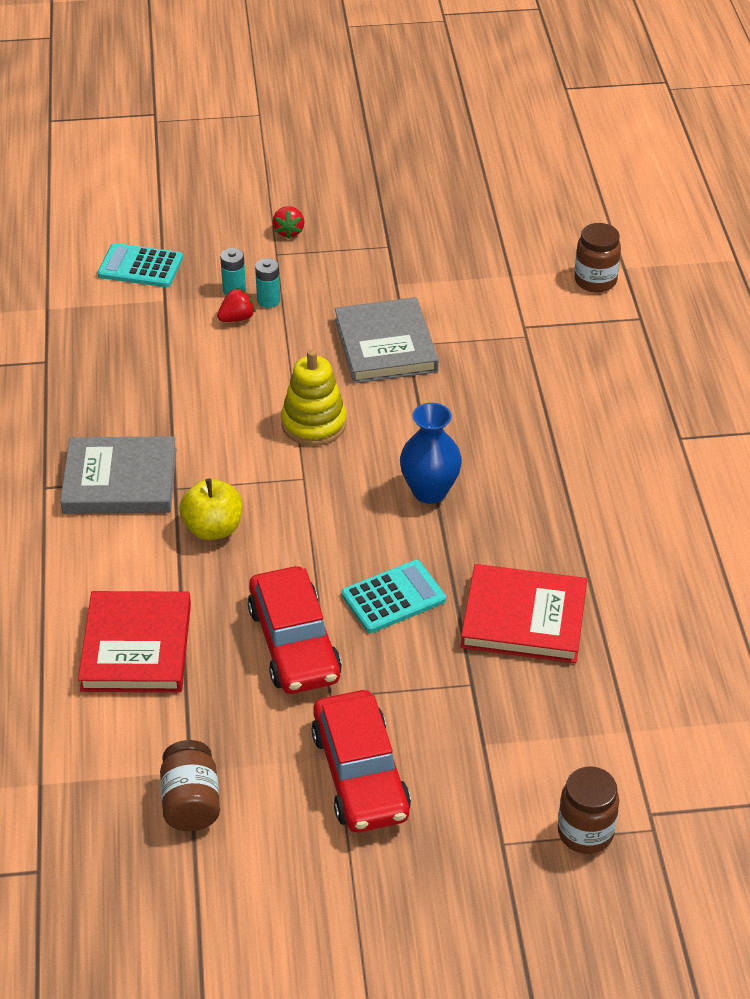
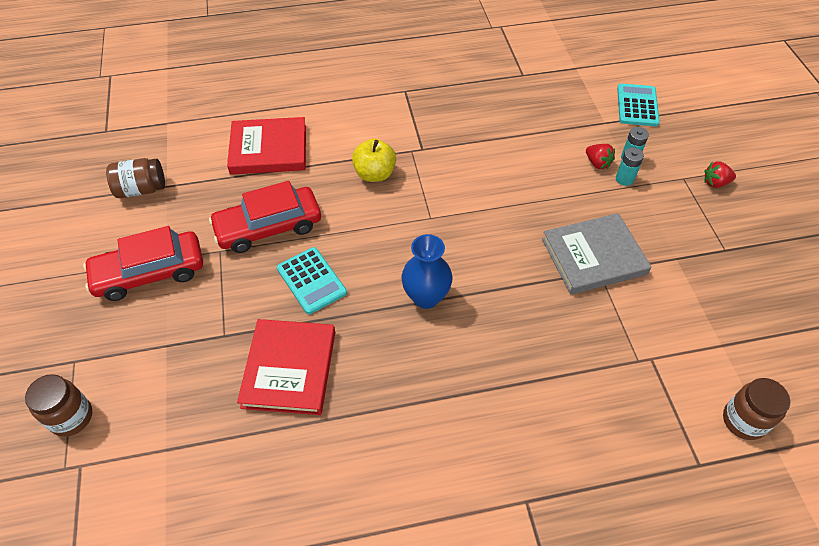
camera: 85 degrees right, 10 degrees up
grey book [60,436,177,514] -> none
yellow stacking toy [281,350,347,446] -> none

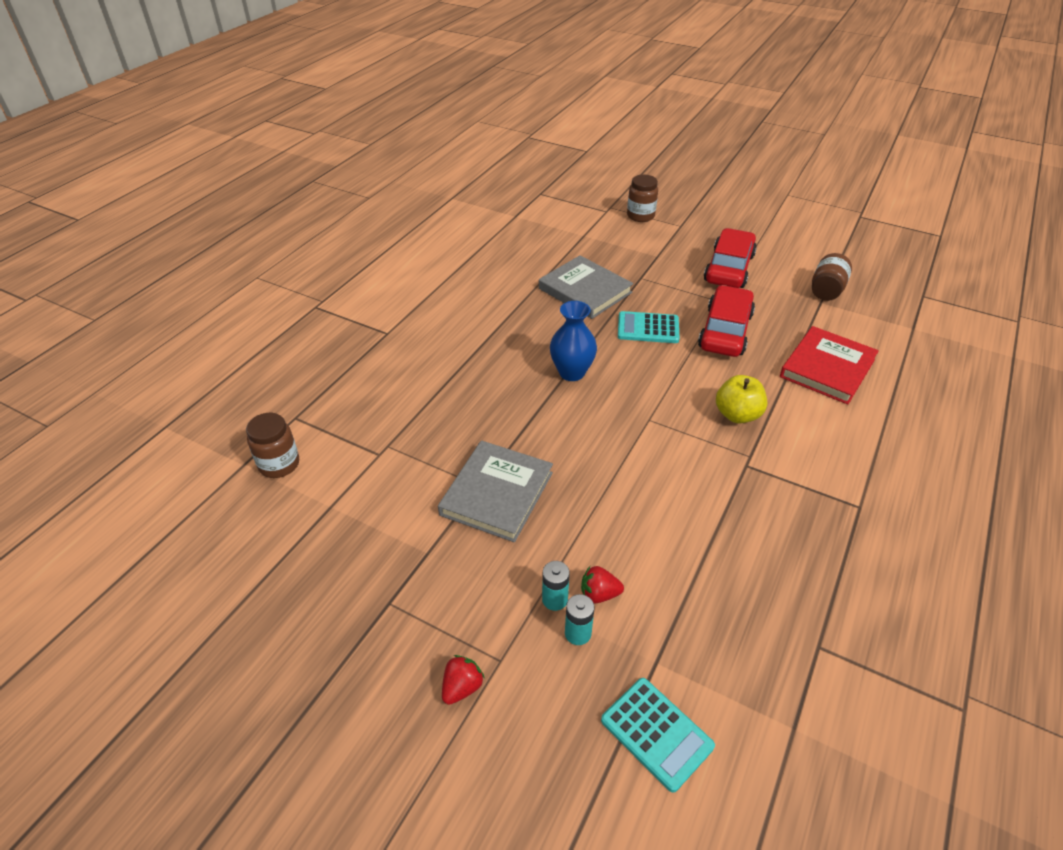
camera: 130 degrees right, 10 degrees down
red book [237,319,335,415] -> grey book [539,255,633,319]

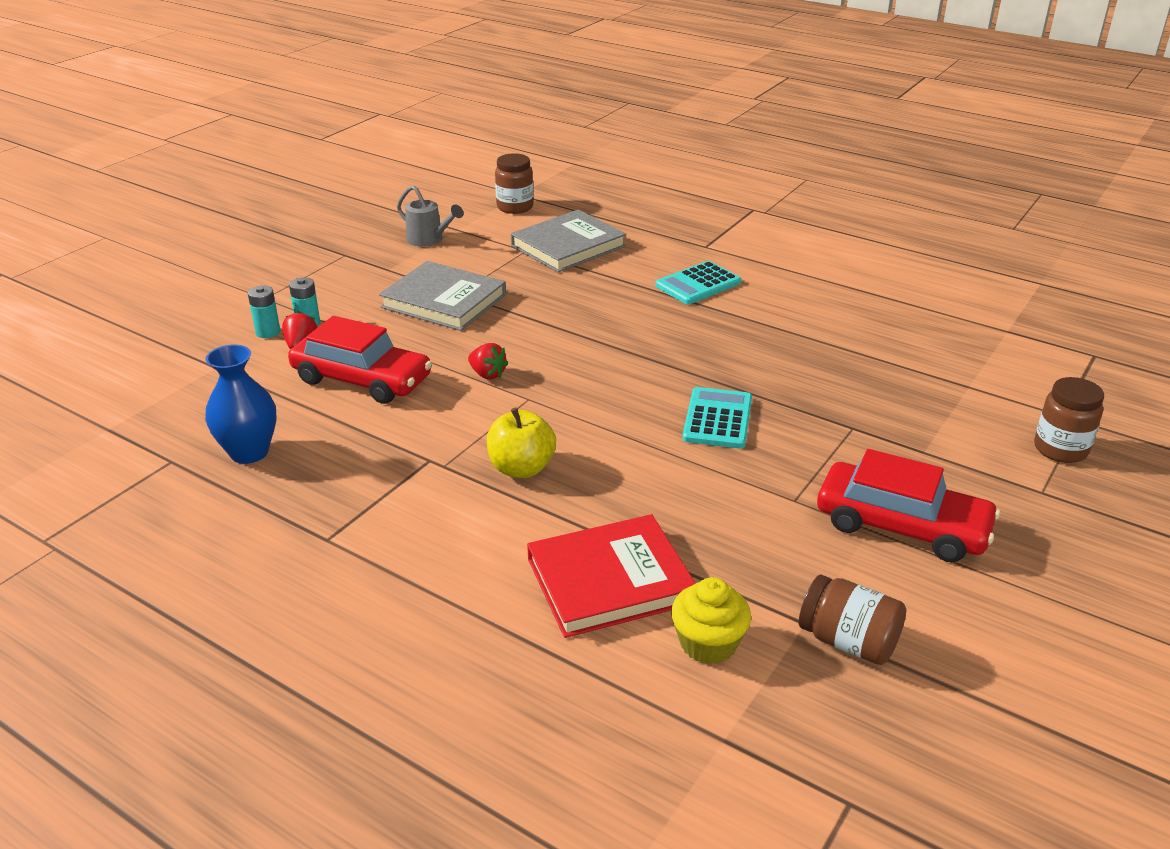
camera: 95 degrees right, 10 degrees down
red strawberry [442,655,485,705] -> red strawberry moved to [468,343,508,379]
grey book [539,255,633,319] -> grey book moved to [511,210,627,273]
blue vase [550,301,597,381] -> blue vase moved to [205,345,277,464]
turquoise calculator [601,678,715,793] -> turquoise calculator moved to [656,261,741,304]
red car [698,285,755,357] -> red car moved to [288,316,432,404]
red book [780,326,879,404] -> red book turned 60 degrees counterclockwise [527,514,696,638]
none -> grey watering can [397,185,464,247]
none -> yellow cupcake [671,577,751,664]

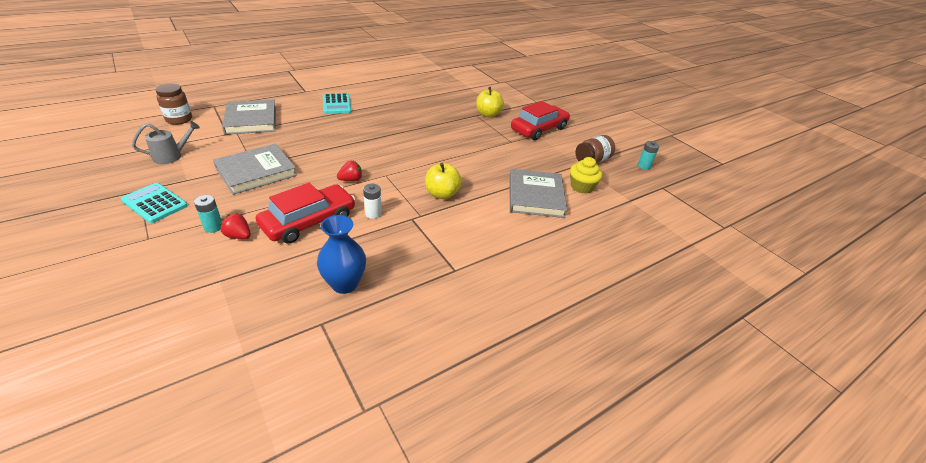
camera: 70 degrees left, 5 degrees up
turquoise battery [248,285,280,338] -> turquoise battery moved to [638,141,659,170]
red book [527,514,696,638] -> grey book [509,169,567,218]
turquoise calculator [682,387,752,448] -> turquoise calculator moved to [121,183,188,223]
brown jar [1034,377,1104,463] -> none
none -> white battery [363,184,382,219]
none -> yellow apple [476,87,504,117]

